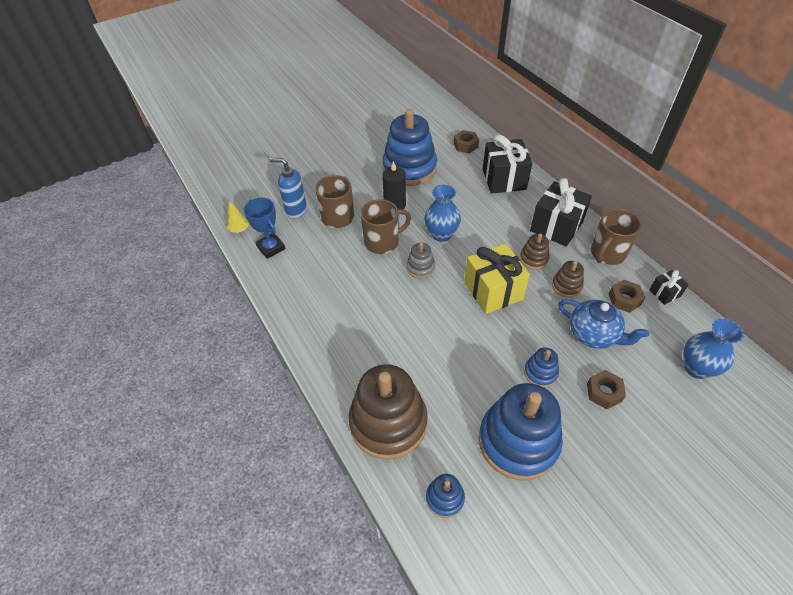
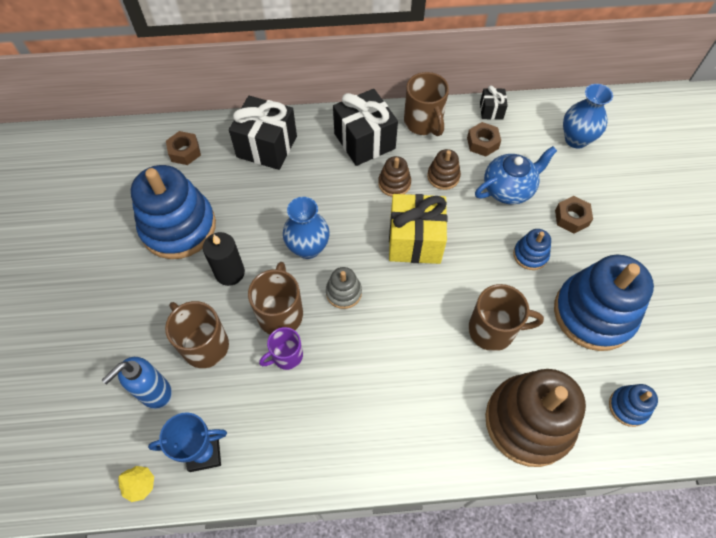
camera: 65 degrees left, 10 degrees up
none -> purple mug [259,327,303,370]
none -> brown mug [468,284,544,351]

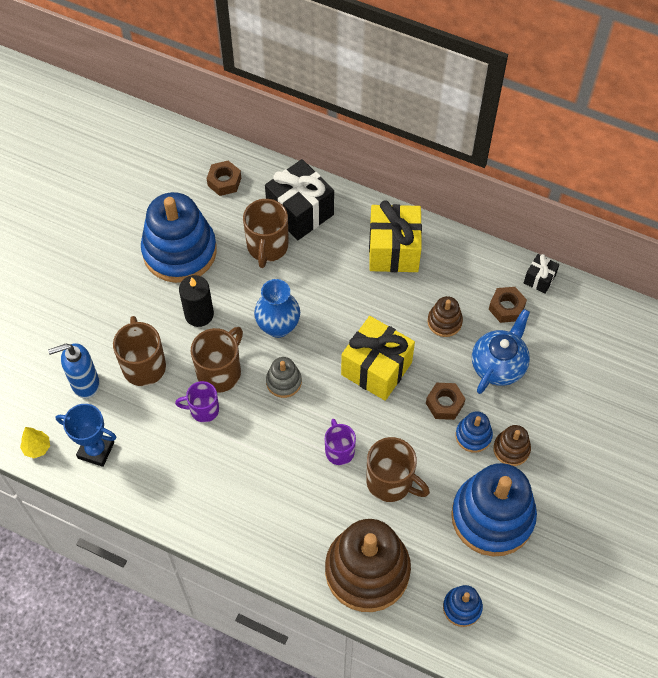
camera: 30 degrees right, 0 degrees up
black gift [333,89,398,166] -> yellow gift [369,200,422,272]
brown stacking toy [378,156,411,197] -> brown stacking toy moved to [493,425,531,466]
brown mug [404,72,449,136] -> brown mug moved to [243,199,289,268]
blue teapot [475,146,557,204] -> blue teapot turned 60 degrees counterclockwise [472,309,530,394]
brown nut [555,196,593,234] -> brown nut moved to [426,383,465,420]
blue vase [563,84,613,149] -> none
none -> purple mug [325,419,356,465]

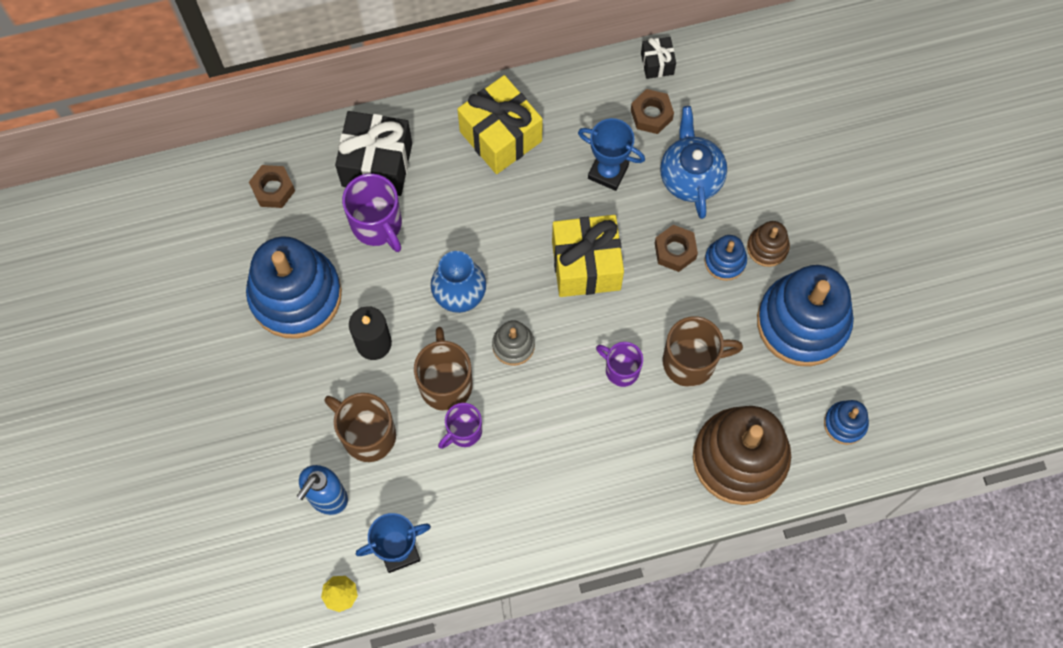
camera: 40 degrees left, 10 degrees up
brown mug [243,199,289,268] -> purple mug [342,174,402,252]
brown stacking toy [427,296,463,337] -> blue trophy [578,118,645,191]

